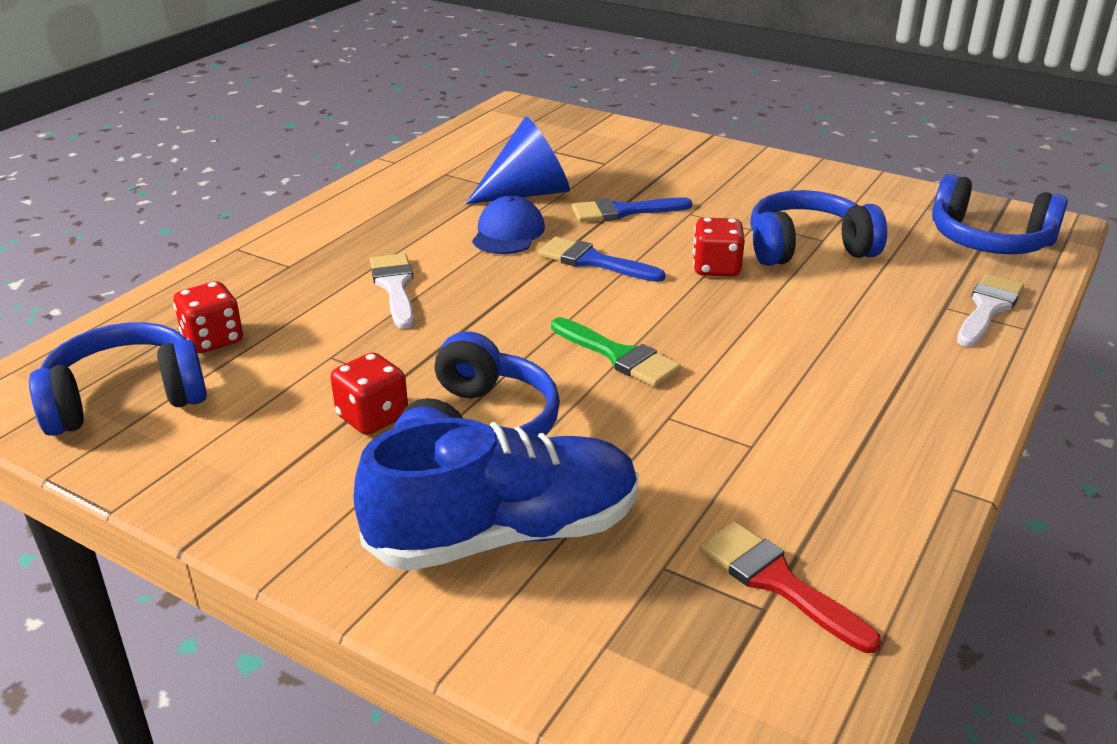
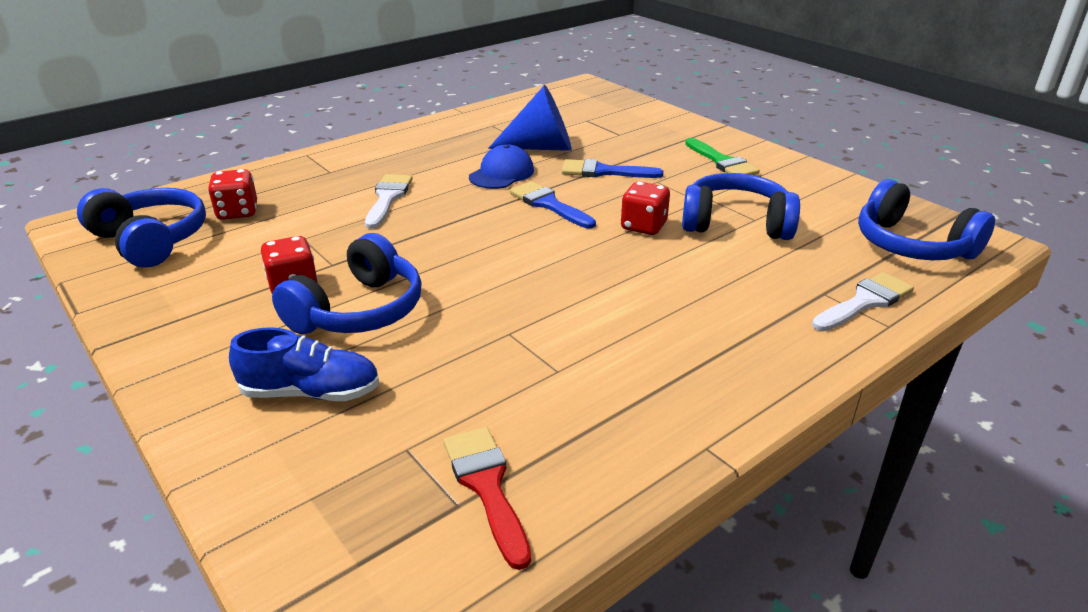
camera: 20 degrees right, 0 degrees up
blue headphones [29,322,207,436] -> blue headphones turned 45 degrees clockwise [77,188,206,268]
blue shoe [353,418,639,571] -> blue shoe [229,327,379,401], size x0.61
green brush [551,317,681,387] -> green brush moved to [685,138,760,175]

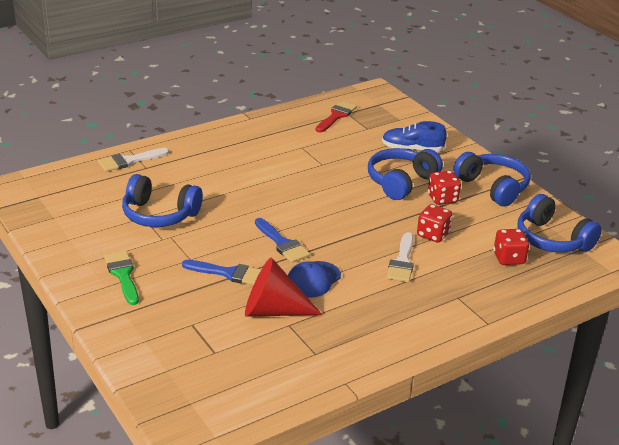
camera: 175 degrees left, 0 degrees up
red brush [443,427,531,570] -> red brush turned 135 degrees counterclockwise [316,101,357,133]
blue cone [488,85,572,151] -> red cone [245,258,322,317]
red dice [621,182,670,235] -> red dice moved to [417,204,452,243]
blue headphones [858,179,995,260] -> blue headphones moved to [453,152,531,207]

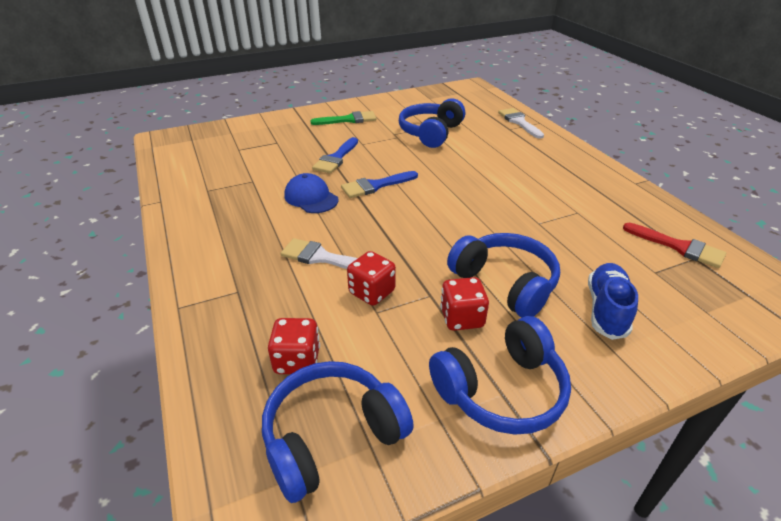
camera: 100 degrees right, 5 degrees up
red cone [245,258,322,317] -> none

